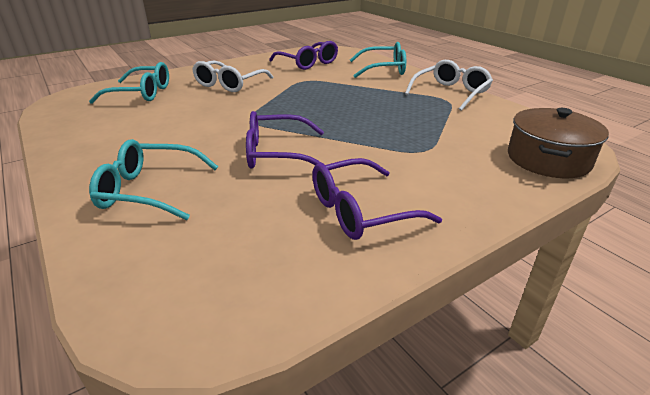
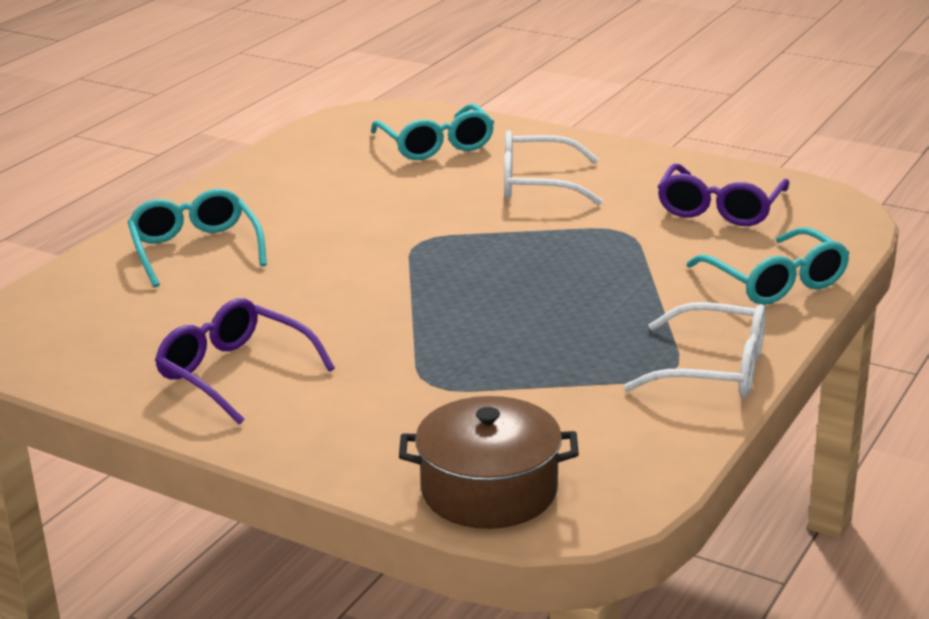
camera: 65 degrees right, 5 degrees down
purple glasses [246,111,325,169] -> none

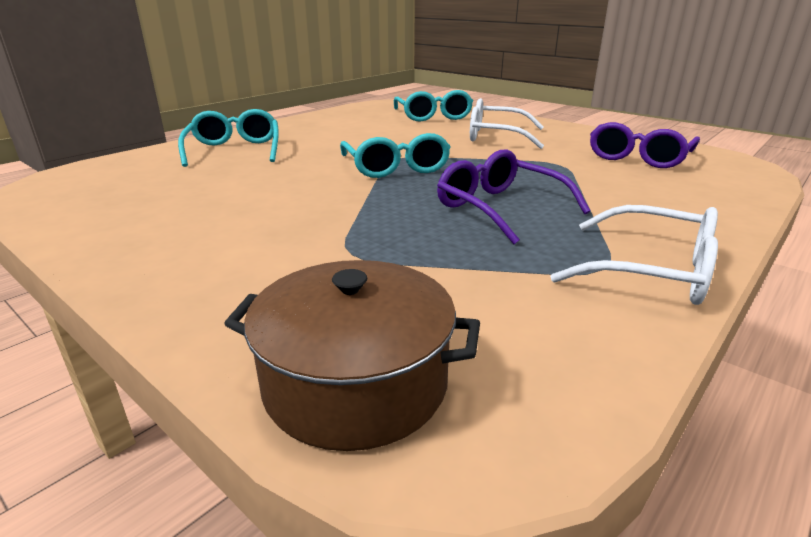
camera: 10 degrees right, 0 degrees up
purple glasses [155,298,335,425] -> purple glasses moved to [437,149,590,244]
turquoise glasses [687,227,850,305] -> turquoise glasses moved to [340,133,451,178]

